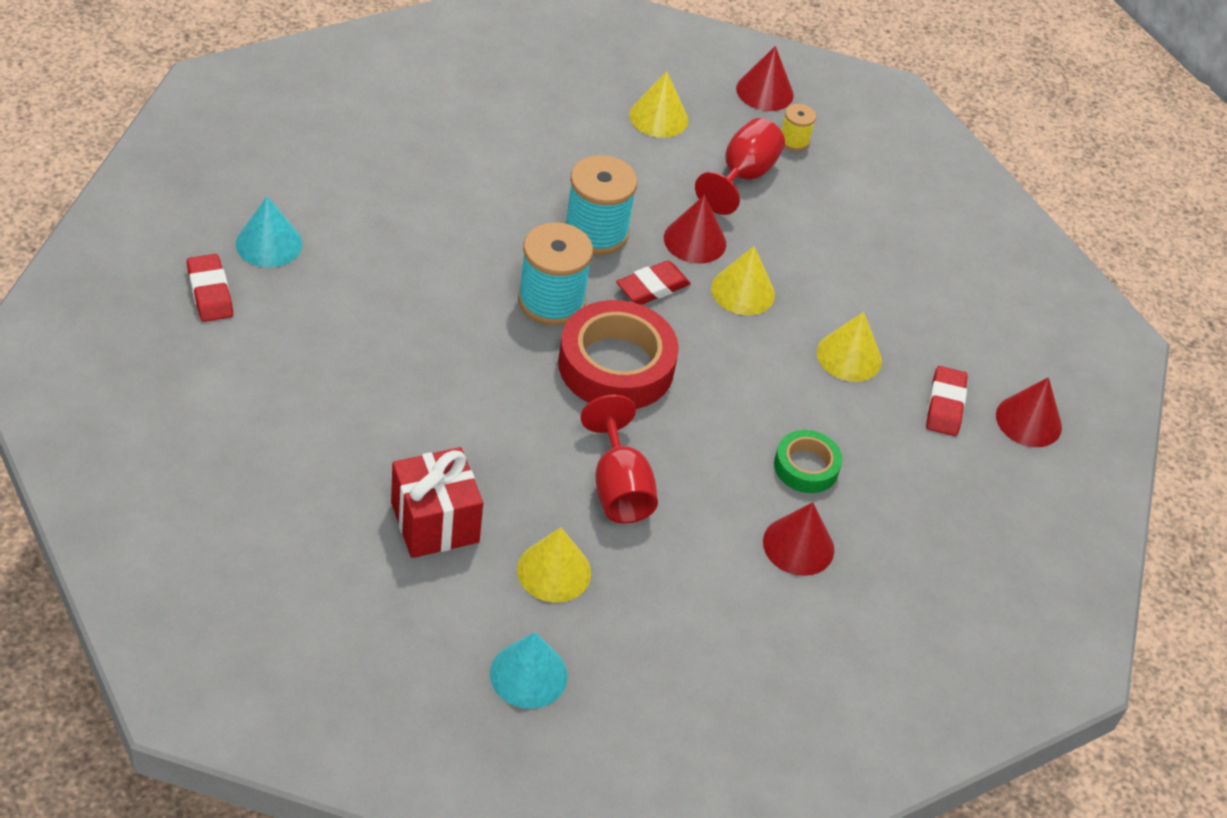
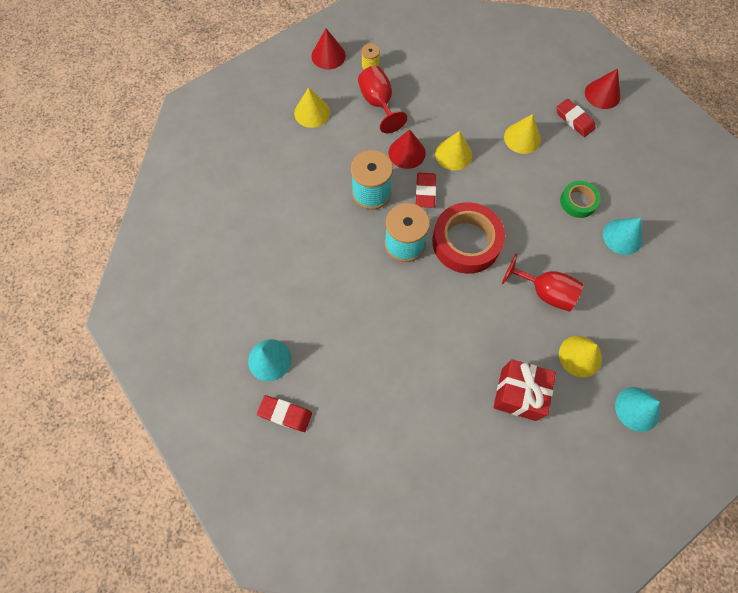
camera: 45 degrees left, 20 degrees up
red cone [763,502,834,576] -> turquoise cone [603,218,643,255]

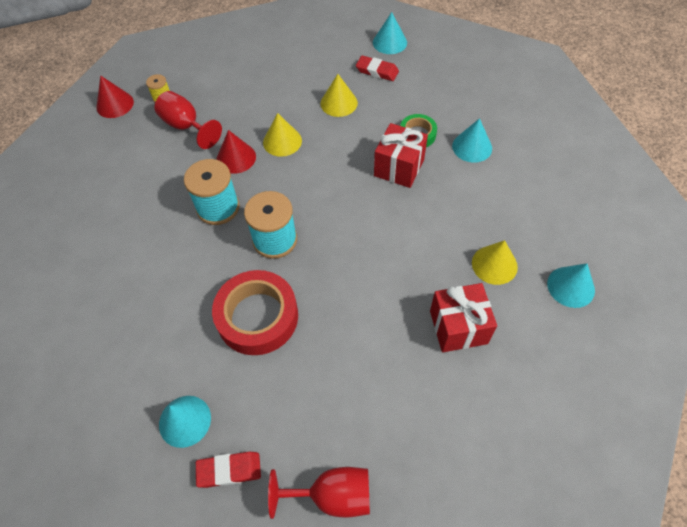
camera: 25 degrees left, 10 degrees down
yellow cone [294,87,330,128] -> none
red eraser [416,173,436,208] -> none
red tape [432,202,505,274] -> red tape moved to [212,270,298,355]
red goblet [502,254,584,312] -> red goblet moved to [268,467,370,519]
red cone [585,68,621,109] -> turquoise cone [373,12,407,54]
none -> red gift [374,123,428,188]

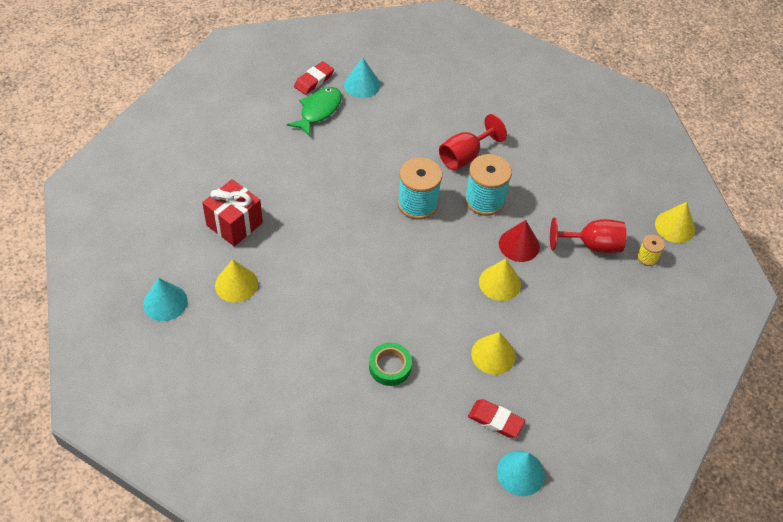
camera: 135 degrees right, 5 degrees down
red cone [96,75,134,118] -> yellow cone [655,202,695,243]
red tape [212,270,298,355] -> none
red goblet [268,467,370,519] -> red goblet moved to [439,114,507,170]
red eraser [356,55,399,81] -> red eraser turned 45 degrees clockwise [468,399,525,438]
red gift [374,123,428,188] -> none
turquoise cone [452,118,492,163] -> none
none -> green fish [287,87,342,137]

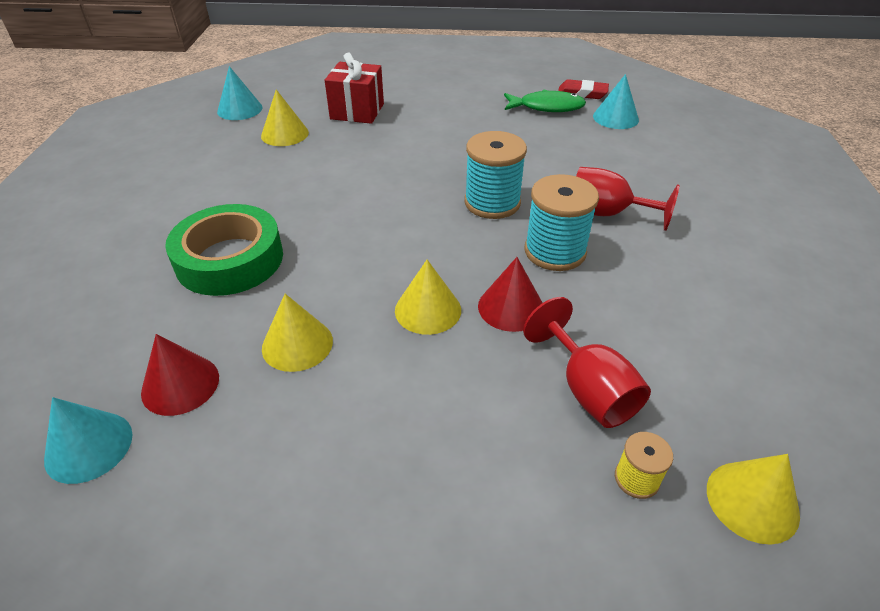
camera: 65 degrees right, 10 degrees down
green tape [369,343,412,386] -> green tape [165,204,283,296], size x1.84
red eraser [468,399,525,438] -> red cone [141,334,219,416]

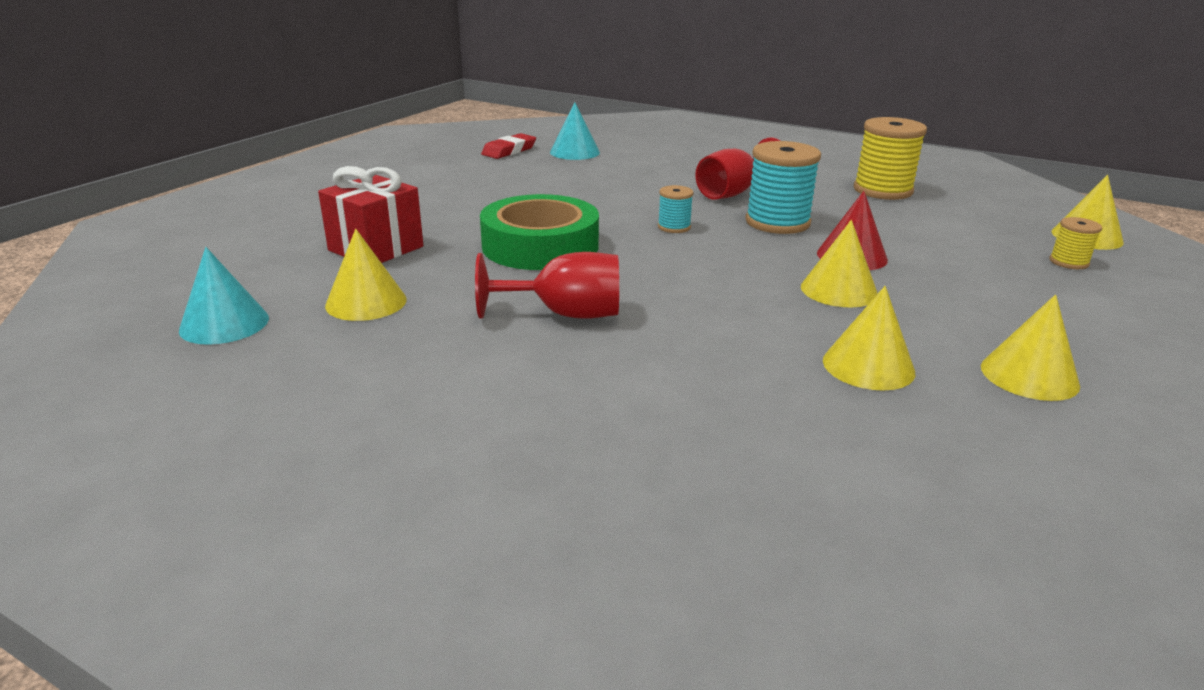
camera: 65 degrees left, 15 degrees down
turquoise cone [44,397,132,484] -> none
red cone [141,334,219,416] -> none
green tape [165,204,283,296] -> green tape moved to [480,194,599,270]
turquoise spool [465,131,527,219] -> turquoise spool [658,185,694,233], size x0.51
green fish [504,90,586,112] -> none
red goblet [523,297,651,428] -> red goblet moved to [475,252,619,319]
none -> yellow spool [854,117,927,200]
none -> yellow cone [981,294,1080,401]

